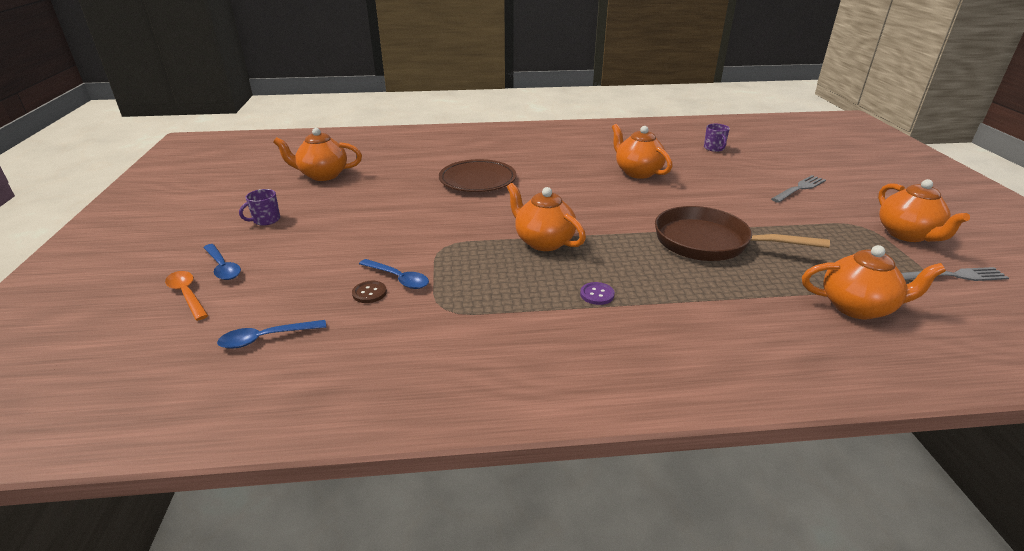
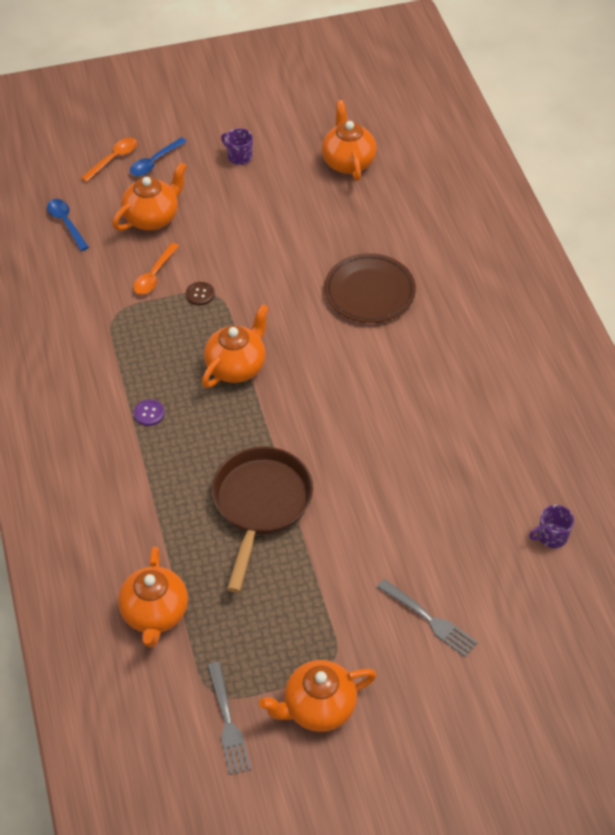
camera: 80 degrees right, 20 degrees up
brown button [352,281,387,303] -> brown button moved to [186,282,215,306]
blue spoon [359,259,429,289] -> orange spoon [133,243,179,295]
orange teapot [612,124,673,179] -> orange teapot moved to [112,162,187,231]

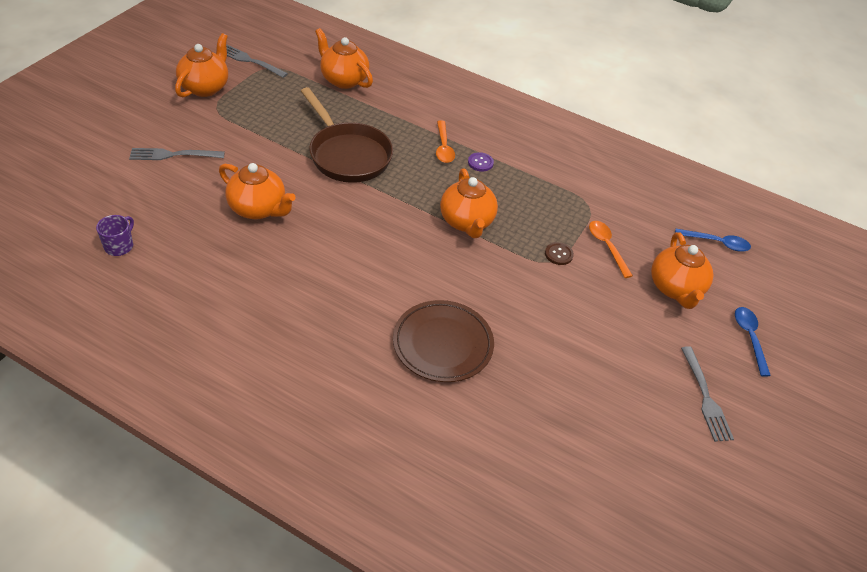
camera: 130 degrees right, 5 degrees down
orange spoon [81,138,137,182] -> orange spoon moved to [436,120,455,163]
purple mug [221,128,253,165] -> grey fork [681,346,734,442]
orange teapot [322,100,377,181] -> orange teapot moved to [219,163,296,219]

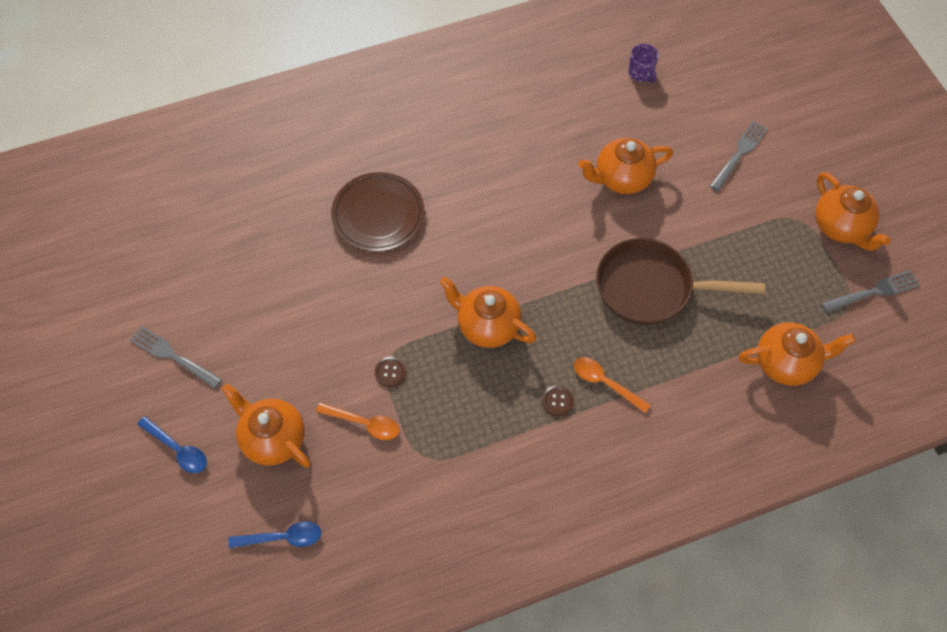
camera: 135 degrees right, 15 degrees up
purple button [468,152,494,172] -> brown button [542,385,574,416]
blue spoon [675,229,751,252] -> blue spoon turned 150 degrees counterclockwise [228,521,321,548]

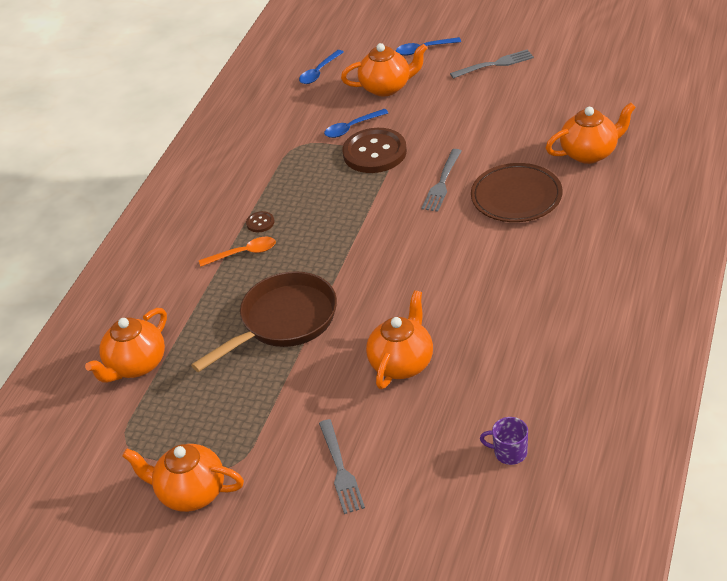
camera: 135 degrees right, 20 degrees down
orange spoon [316,402,399,440] -> blue spoon [324,109,388,138]
brown button [375,357,406,387] -> brown button [343,128,407,173], size x2.37
orange teapot [439,277,536,348] -> orange teapot moved to [546,102,636,164]
grey fork [821,270,919,313] -> grey fork moved to [421,149,461,212]

